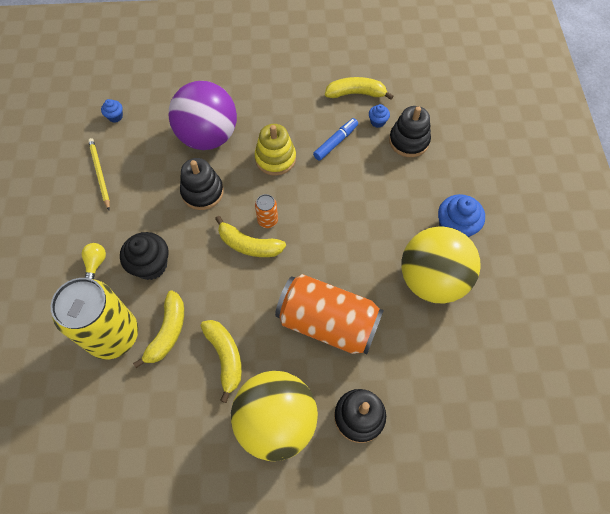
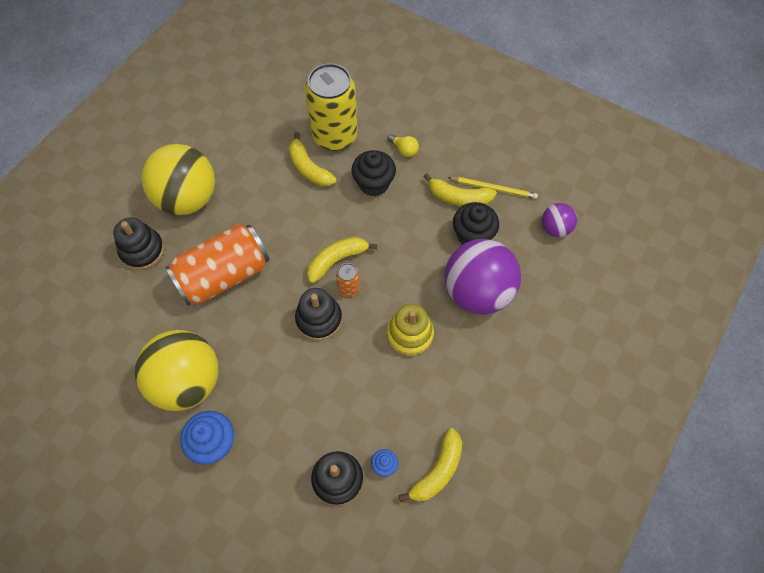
camera: 125 degrees right, 0 degrees up
blue cupcake [101,99,123,123] -> purple ball [542,203,577,237]
black stacking toy [180,158,224,210] -> black stacking toy moved to [295,288,342,341]
yellow banana [201,320,242,403] -> yellow banana moved to [423,173,497,206]
blue marker [313,118,358,161] -> none
none -> black cupcake [453,202,499,245]

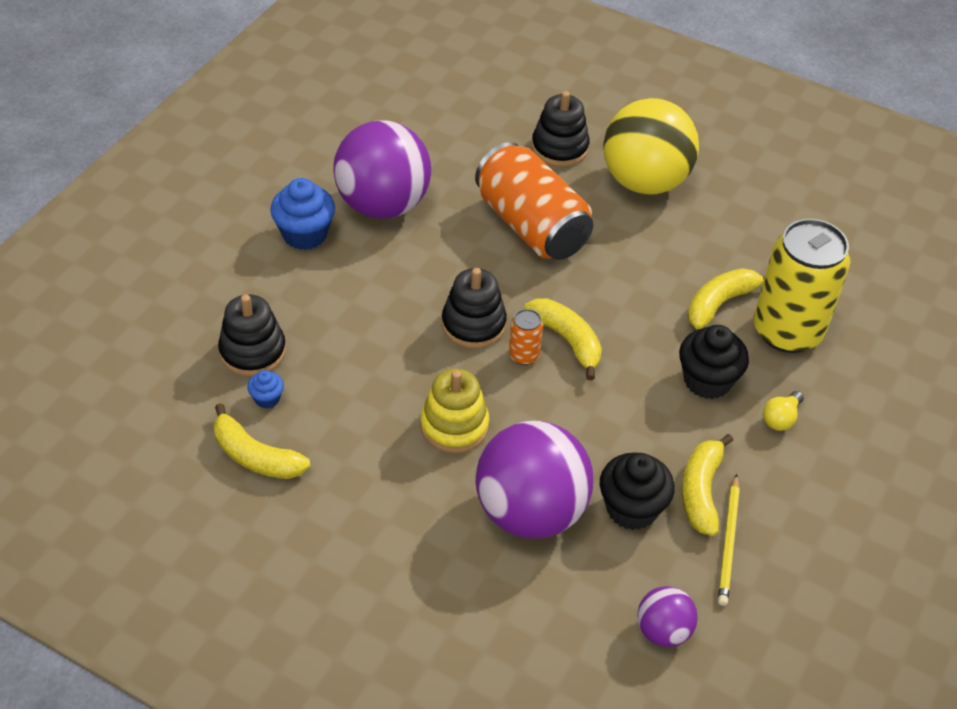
camera: 85 degrees right, 15 degrees down
yellow ball [134,330,219,411] -> purple ball [333,120,431,219]

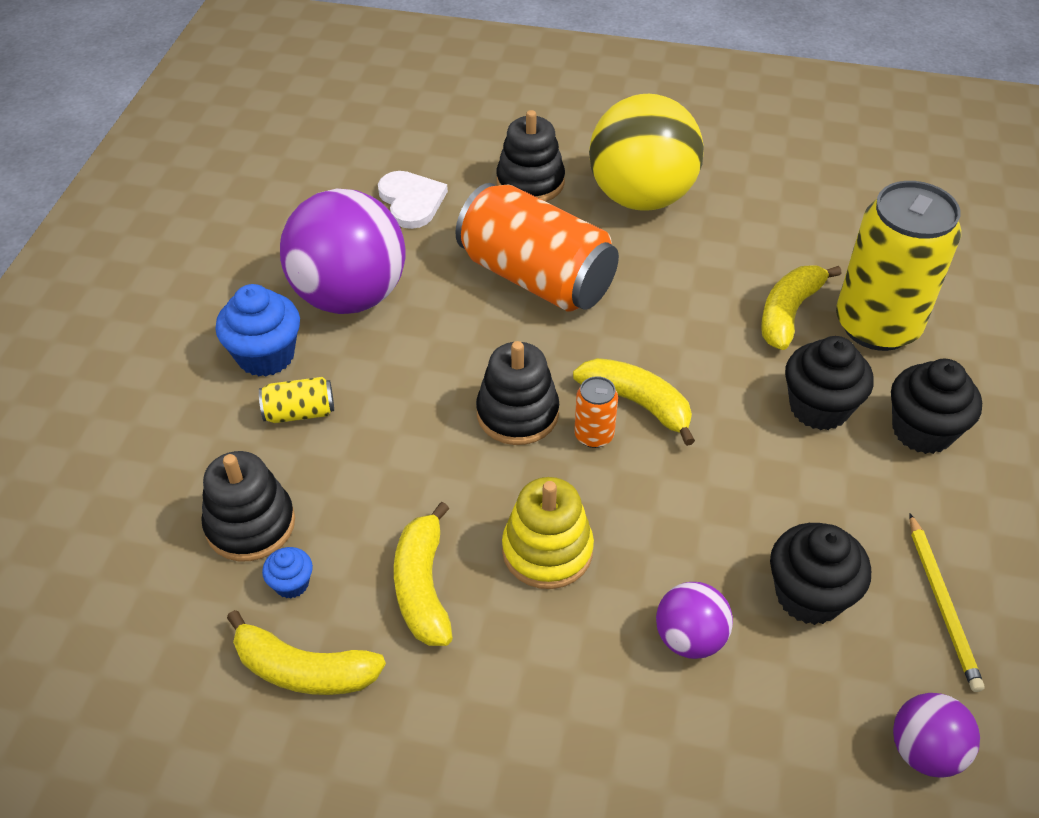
camera: 15 degrees left, 0 degrees up
purple ball [476,421,593,539] -> purple ball [656,582,733,659], size x0.49
yellow banana [682,434,733,536] -> yellow banana moved to [394,502,453,646]
yellow light bulb [763,391,804,431] -> black cupcake [891,359,982,454]
none -> yellow can [259,377,334,423]
none -> white heart [378,171,448,229]

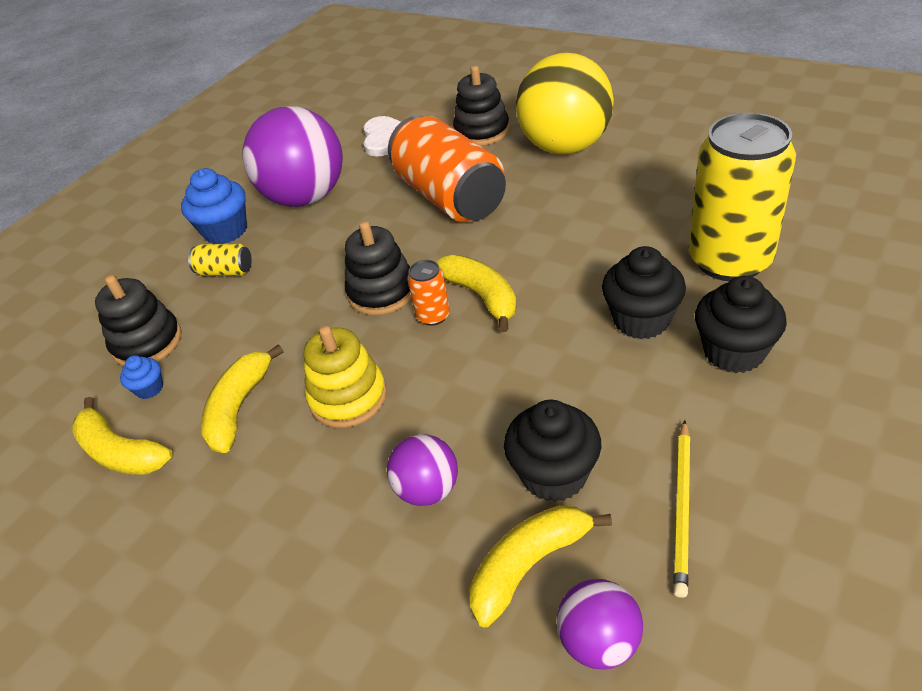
camera: 25 degrees right, 5 degrees down
yellow banana [761,265,842,350] -> yellow banana moved to [470,505,612,627]

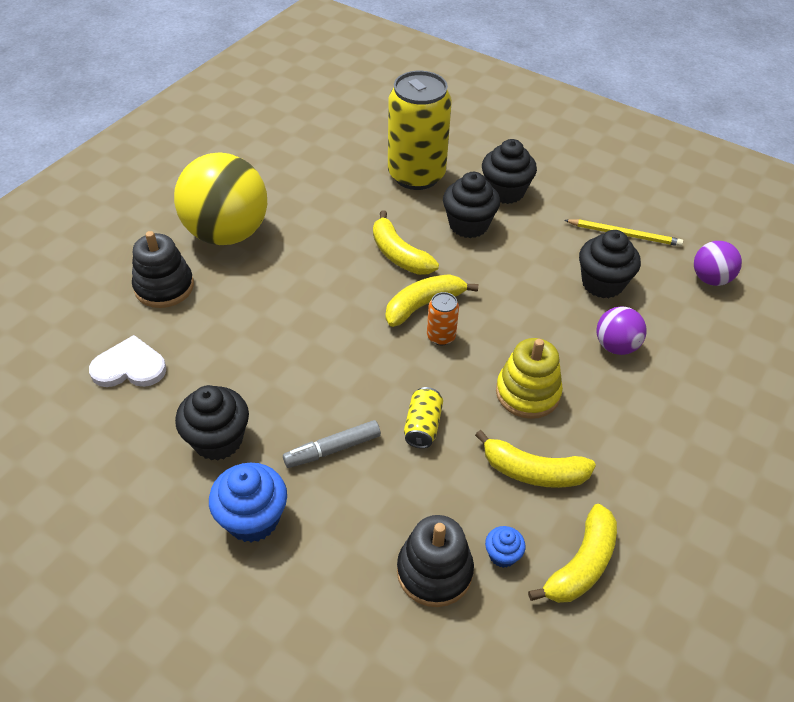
camera: 95 degrees left, 5 degrees up
yellow can [188,244,252,276] -> yellow can moved to [404,387,443,448]
purple ball [242,106,343,207] -> black cupcake [175,385,249,461]
black stacking toy [345,221,412,315] -> none
orange can [388,116,506,222] -> none
yellow banana [470,505,612,627] -> yellow banana moved to [373,210,439,275]
none -> grey marker [283,420,381,468]

